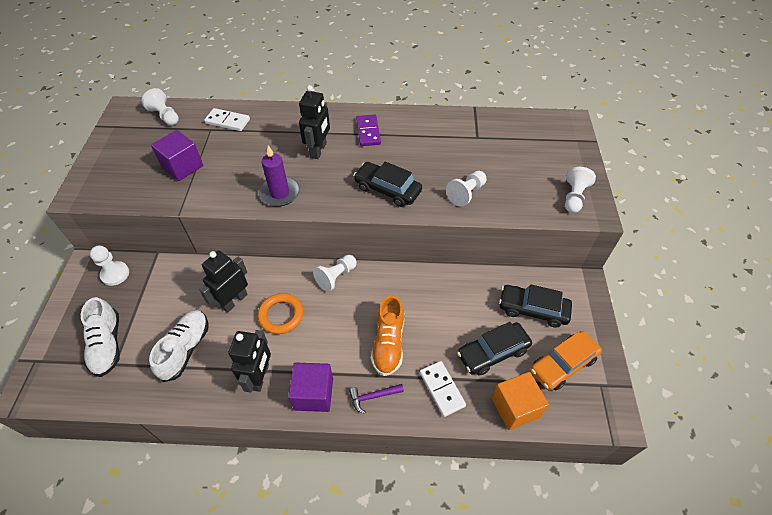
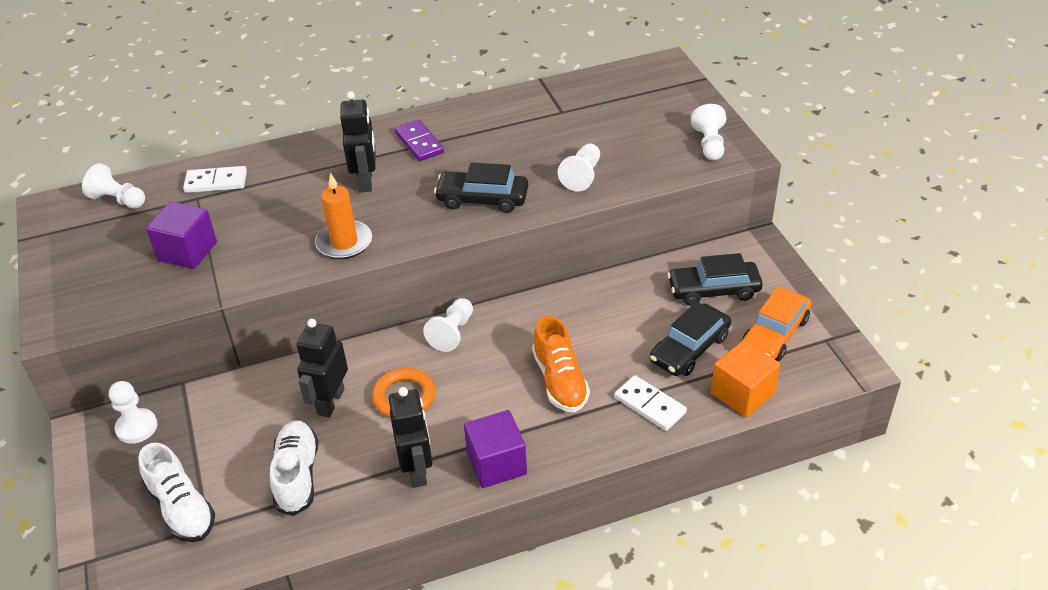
camera: 20 degrees left, 10 degrees down
purple candle [258,145,300,207] -> orange candle [315,173,372,259]
purple hammer [349,384,404,414] -> none

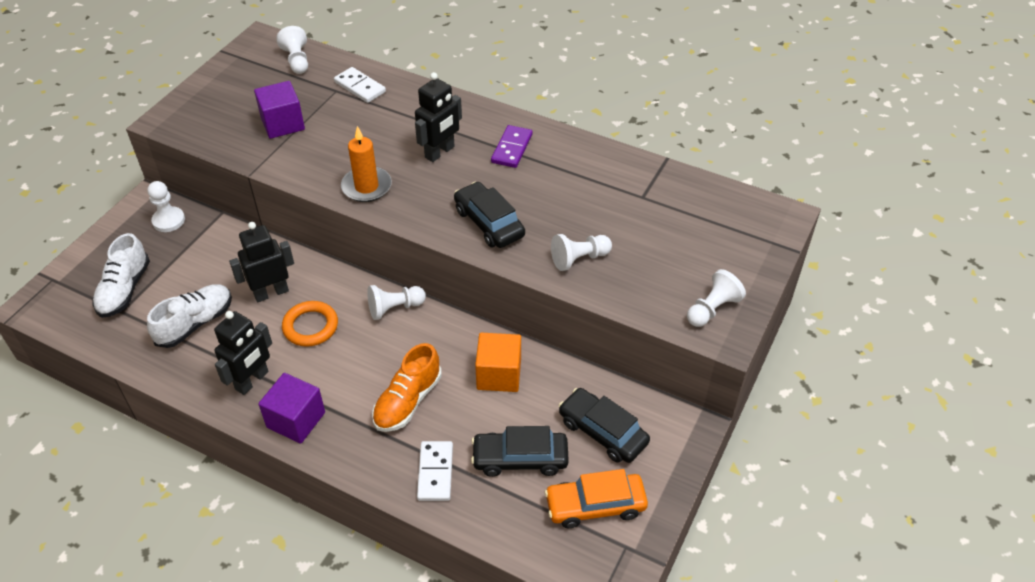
camera: 45 degrees right, 5 degrees up
orange cube [711,340,780,418] -> orange cube moved to [475,333,521,392]

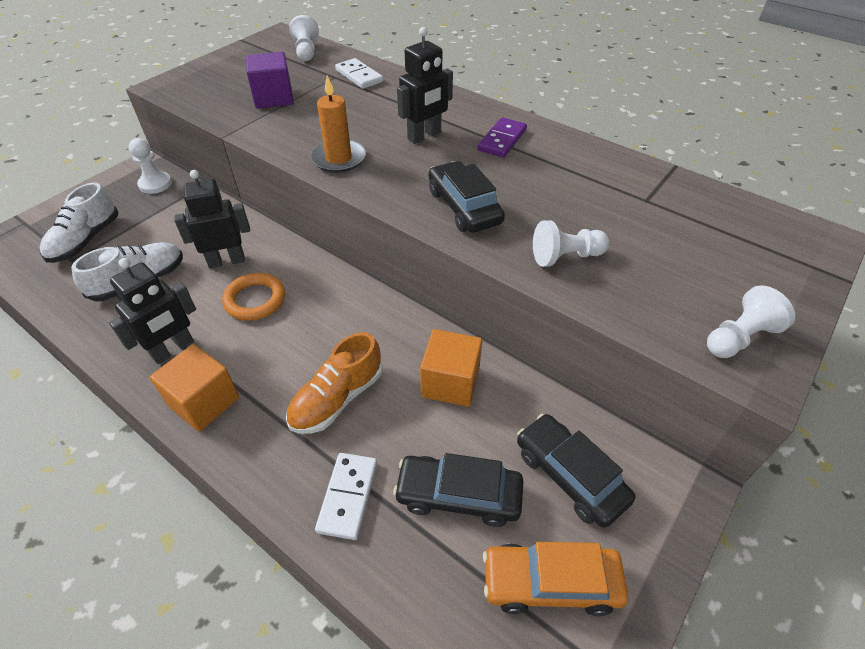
camera: 10 degrees right, 0 degrees up
purple cube [258,373,325,444] -> orange cube [150,344,239,432]
white pawn [367,285,426,320] -> none

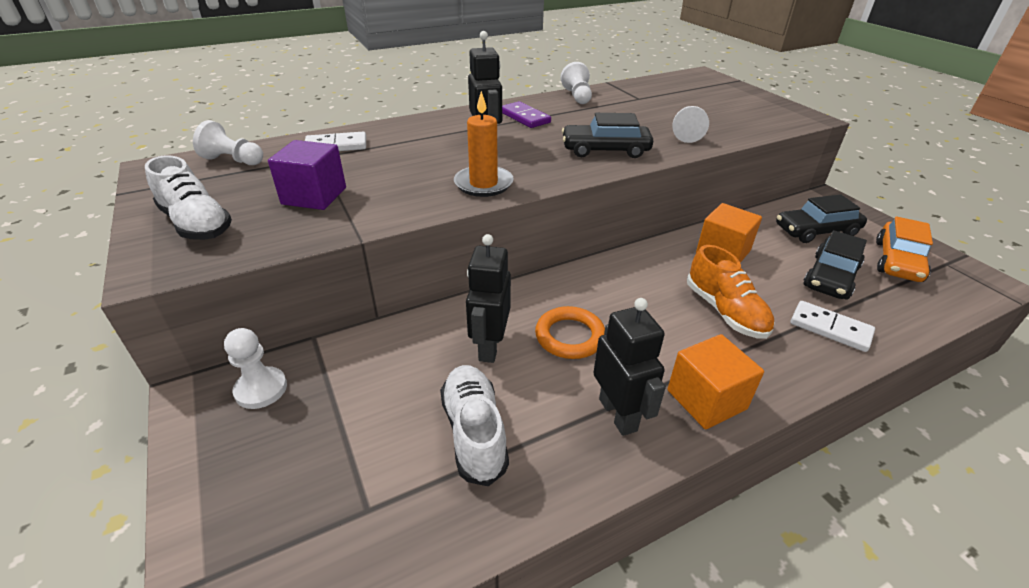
camera: 65 degrees left, 10 degrees down
white shoe [40,182,119,263] -> white shoe moved to [145,155,232,240]
white pawn [707,285,795,358] -> white pawn moved to [560,62,592,104]

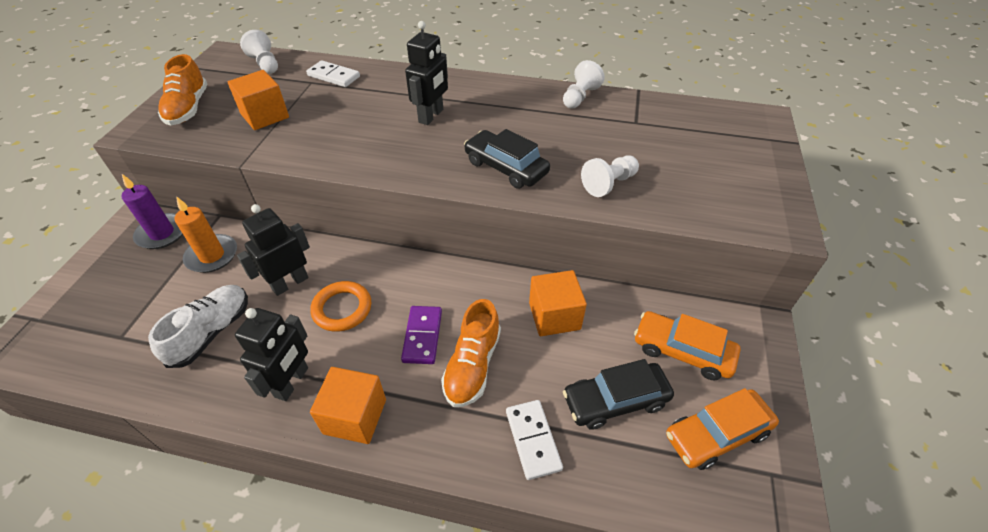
camera: 40 degrees right, 10 degrees up
white shoe [145,155,232,240] -> orange shoe [158,54,207,125]
white pawn [224,328,287,409] -> purple candle [121,174,183,249]
purple cube [268,140,346,210] -> orange cube [228,70,289,130]
orange candle [454,91,514,197] -> orange candle moved to [174,196,237,273]
purple domino [502,101,551,128] -> purple domino moved to [401,306,442,364]
black car [776,194,867,243] -> orange car [634,311,740,380]

